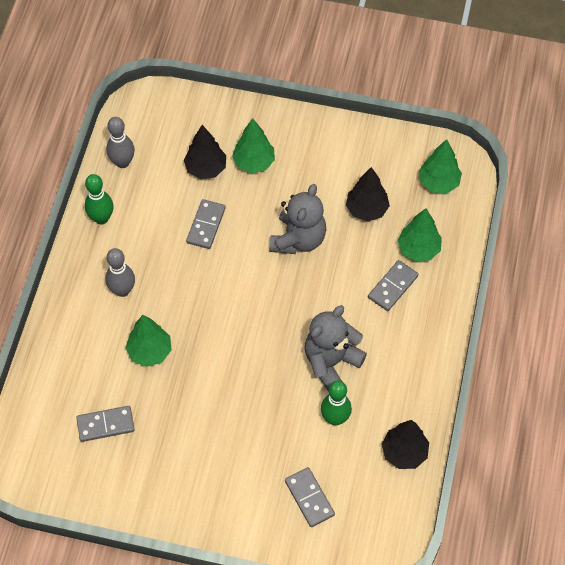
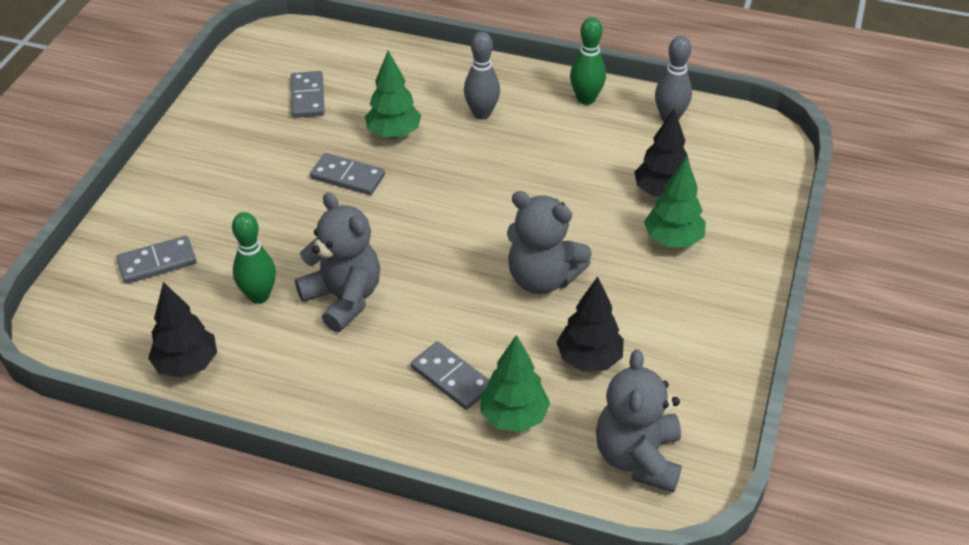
camera: 95 degrees right, 15 degrees down
grey domino [186,199,226,249] -> grey domino moved to [310,153,385,195]
green tree [419,139,462,193] -> grey teddy bear [596,349,682,492]

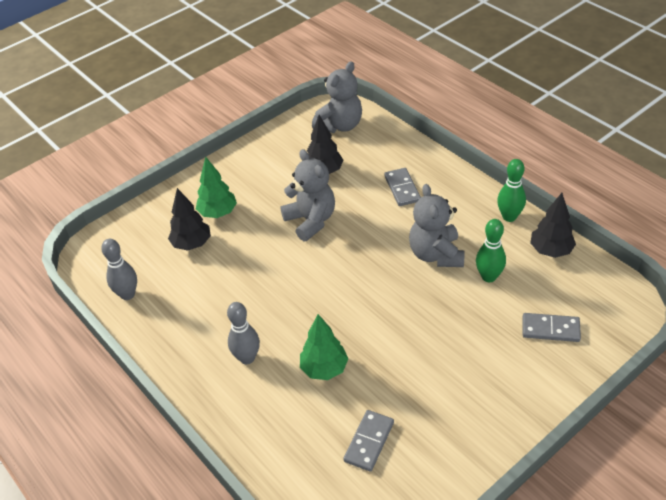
camera: 145 degrees left, 0 degrees up
grey domino [310,153,385,195] -> none
green tree [480,335,550,432] -> none
green bowling pin [570,17,606,105] -> green bowling pin moved to [497,159,526,222]

